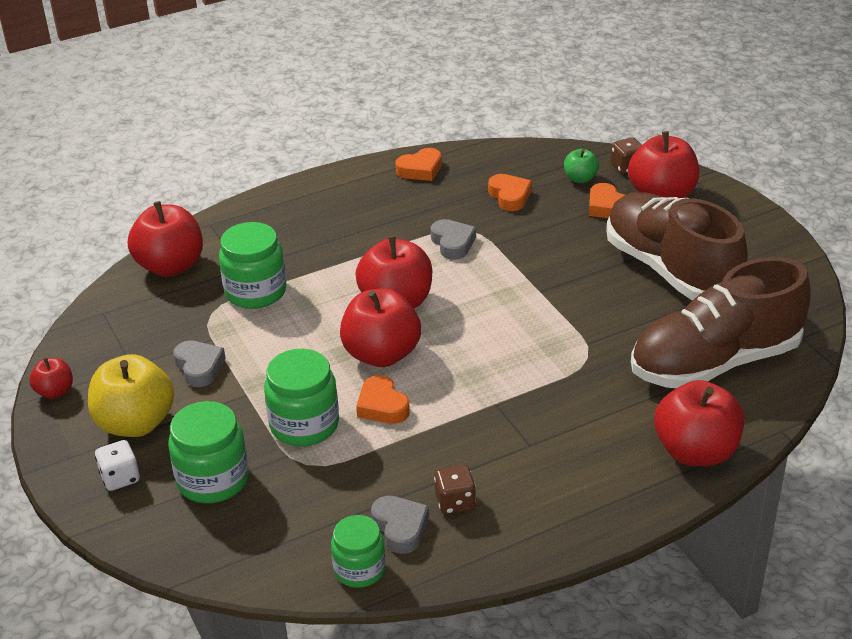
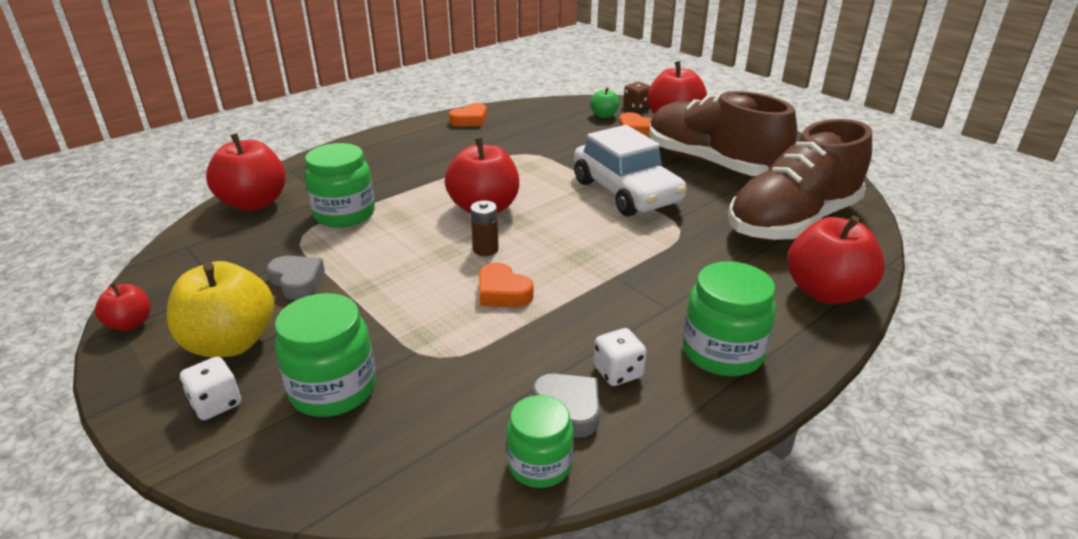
camera: 15 degrees left, 5 degrees down
green jar [264,349,339,446] -> green jar moved to [683,261,776,376]
red apple [340,288,421,367] -> brown battery [470,200,499,256]
grey heart [431,219,476,260] -> none
brown dice [434,465,476,515] -> white dice [594,328,646,386]
orange heart [488,174,532,211] -> none
none -> white car [574,125,686,216]

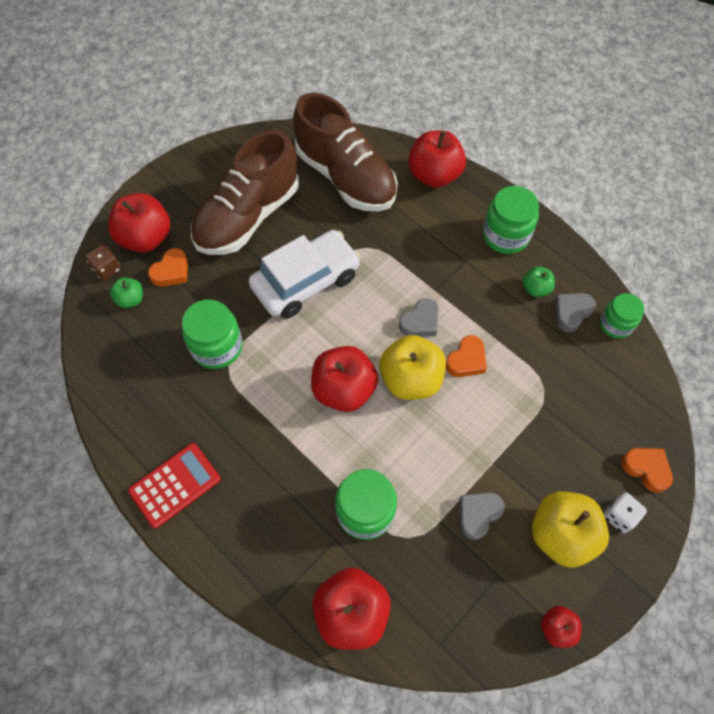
camera: 95 degrees left, 30 degrees up
green jar [274,293,376,417] -> green jar moved to [182,300,243,369]
orange heart [449,103,487,127] -> orange heart moved to [621,448,673,493]
brown battery [470,200,499,256] -> yellow apple [379,335,446,400]
white dice [594,328,646,386] -> green apple [523,266,555,297]
none -> red calculator [128,443,221,528]
none -> grey heart [399,298,439,337]

